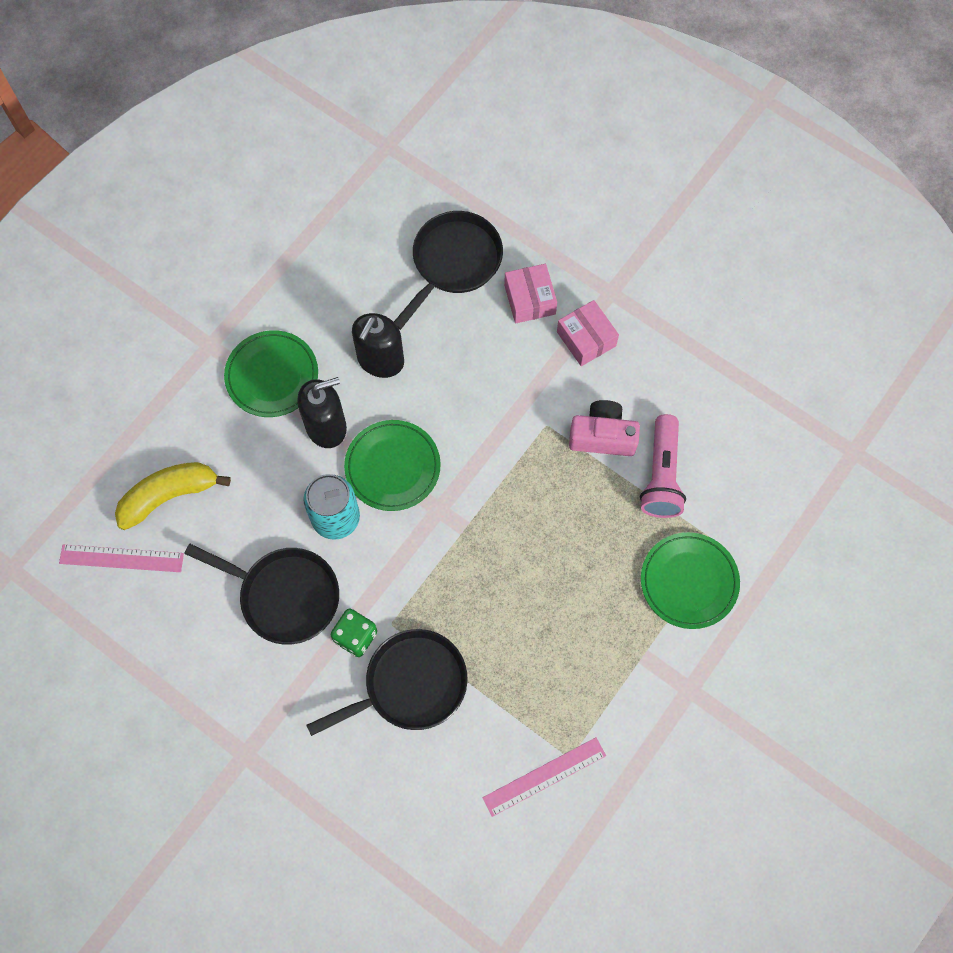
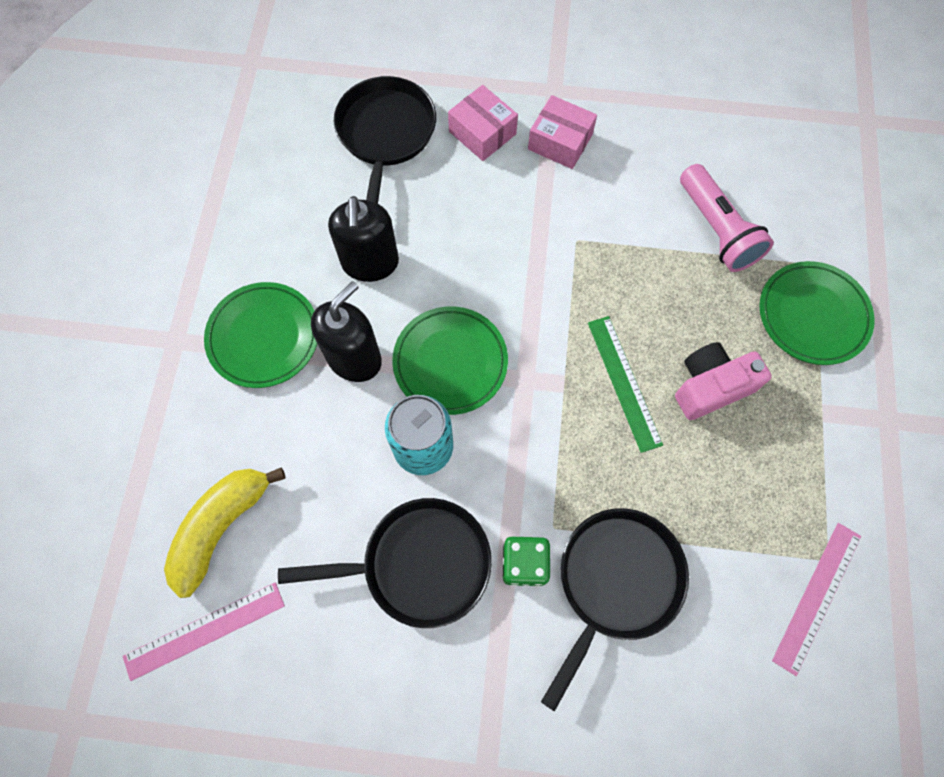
camera: 30 degrees left, 0 degrees up
pink camera [569,400,640,456] -> pink camera moved to [675,342,772,420]
none -> green ruler [588,316,663,453]

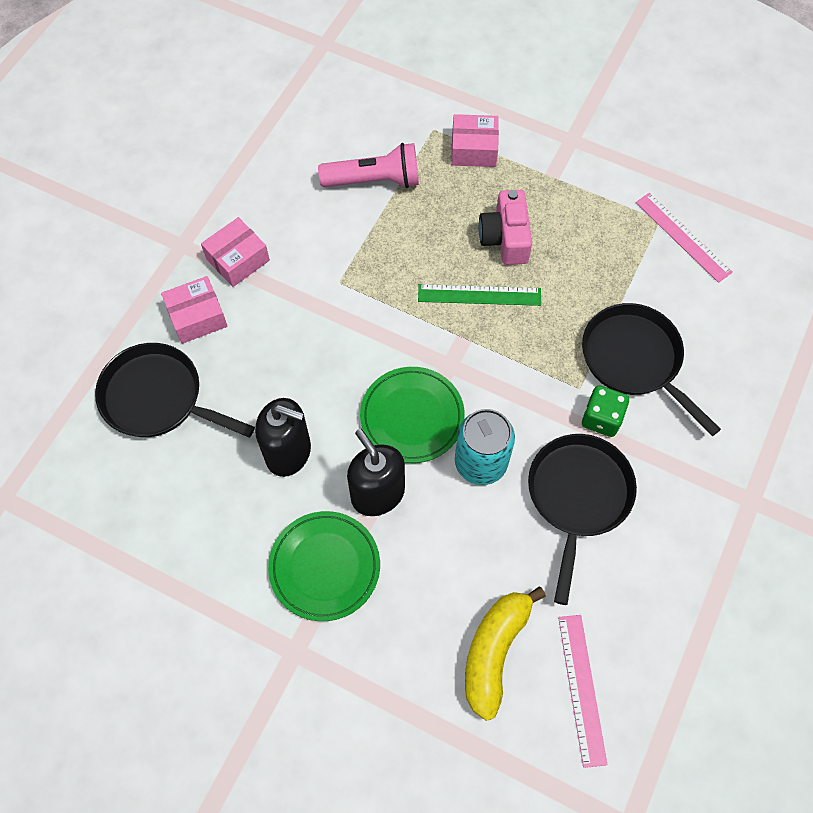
camera: 70 degrees left, 5 degrees down
yellow banana [164,467,285,598] -> yellow banana turned 60 degrees clockwise [465,586,546,721]
green plate [759,261,875,365] -> pink box [451,114,499,167]

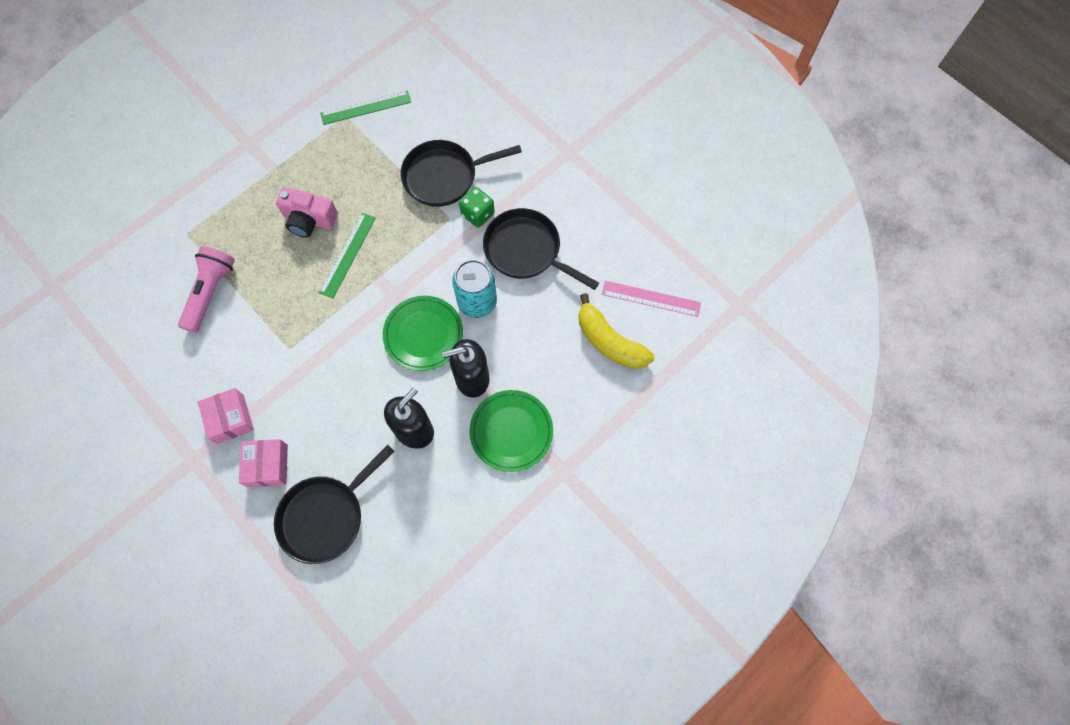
camera: 70 degrees left, 5 degrees up
pink box [451,114,499,167] -> none
pink ruler [636,193,733,283] -> green ruler [320,91,411,125]

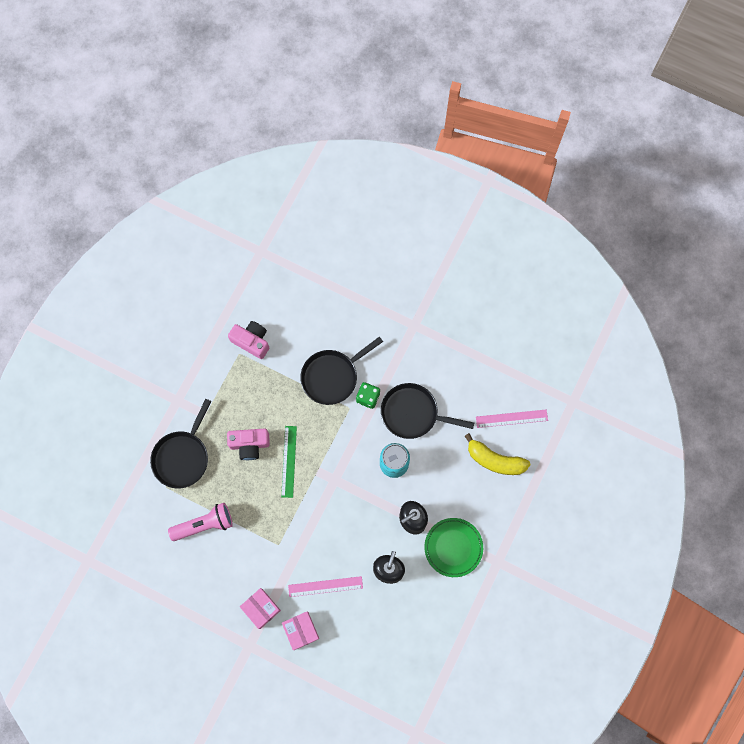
camera: 20 degrees left, 5 degrees up
pink flashlight [178,246,235,333] -> pink flashlight turned 75 degrees clockwise [168,503,233,541]
black pan [274,445,395,564] -> black pan moved to [150,399,211,488]
green ruler [320,91,411,125] -> pink camera [228,321,269,359]
green plate [383,296,463,371] -> none
none -> pink ruler [288,576,363,597]

